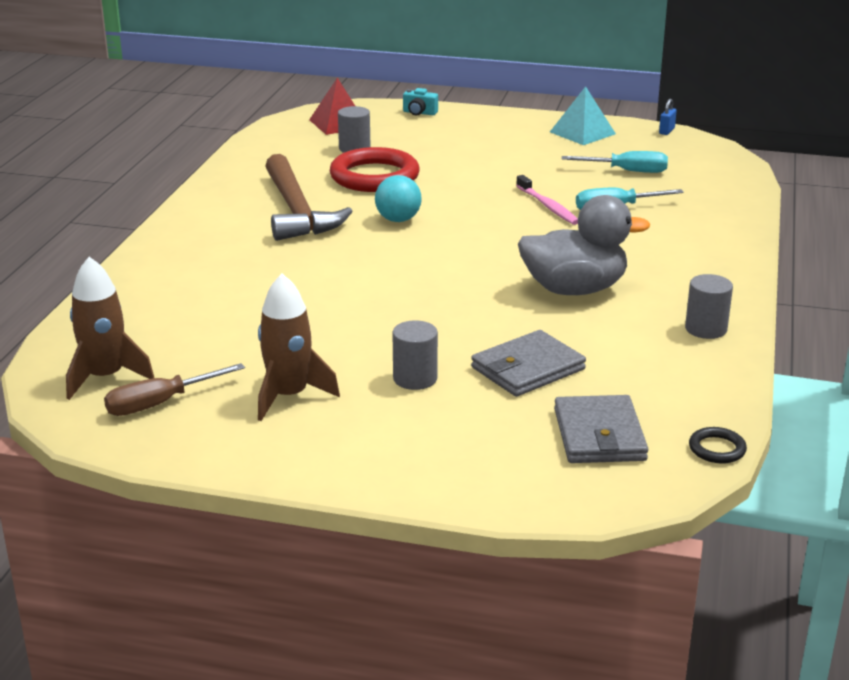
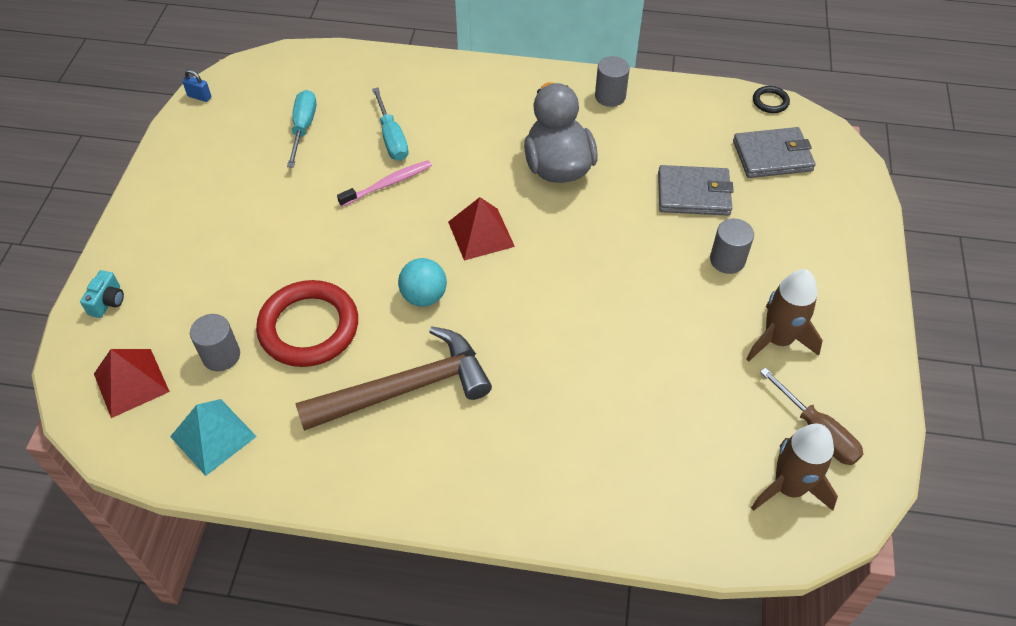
camera: 95 degrees left, 25 degrees up
grey wallet [471,330,586,397] -> grey wallet turned 45 degrees counterclockwise [658,165,734,216]
turquoise pyramid [550,86,616,145] -> turquoise pyramid moved to [170,399,257,476]
none -> red pyramid [448,197,515,260]

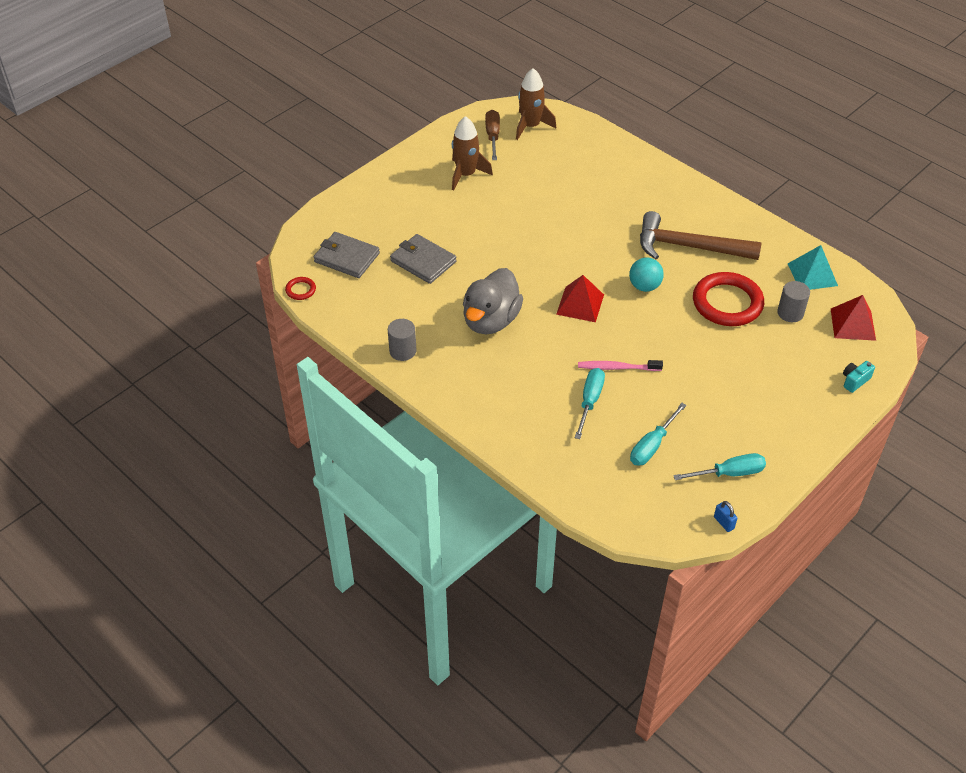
camera: 145 degrees left, 5 degrees down
grey cylinder [710,219,754,274] -> none
black ring [753,86,790,113] -> red ring [285,277,316,300]
none -> turquoise screwdriver [673,453,766,480]

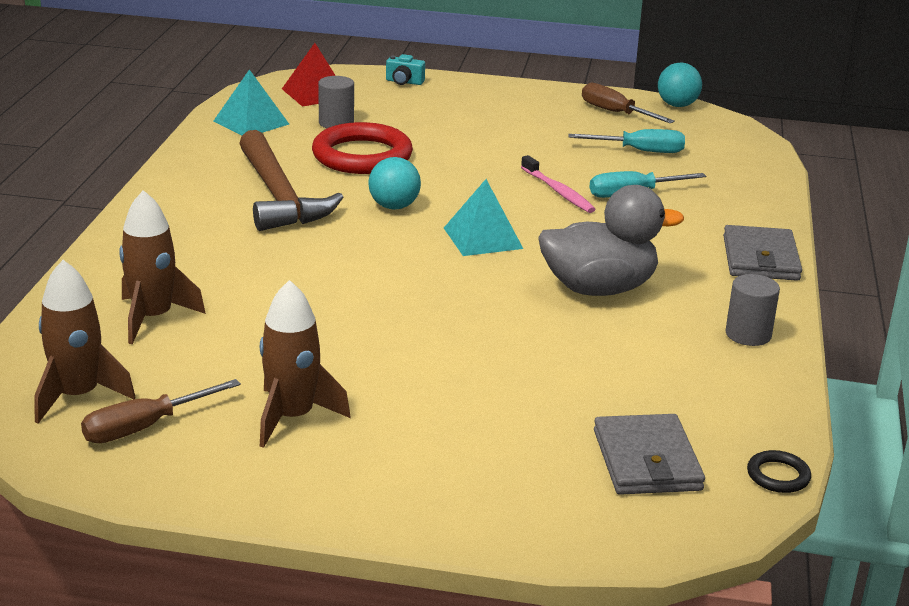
camera: 125 degrees left, 20 degrees down
red ring [285,277,316,300] -> black ring [747,450,811,493]
grey wallet [390,234,457,284] -> grey wallet moved to [723,225,802,281]
red pyramid [556,275,604,322] -> turquoise pyramid [444,179,523,256]
turquoise screwdriver [673,453,766,480] -> brown screwdriver [582,83,675,123]
blue padlock [714,501,737,532] -> turquoise ball [658,63,702,107]
none -> brown rocket [119,190,206,344]

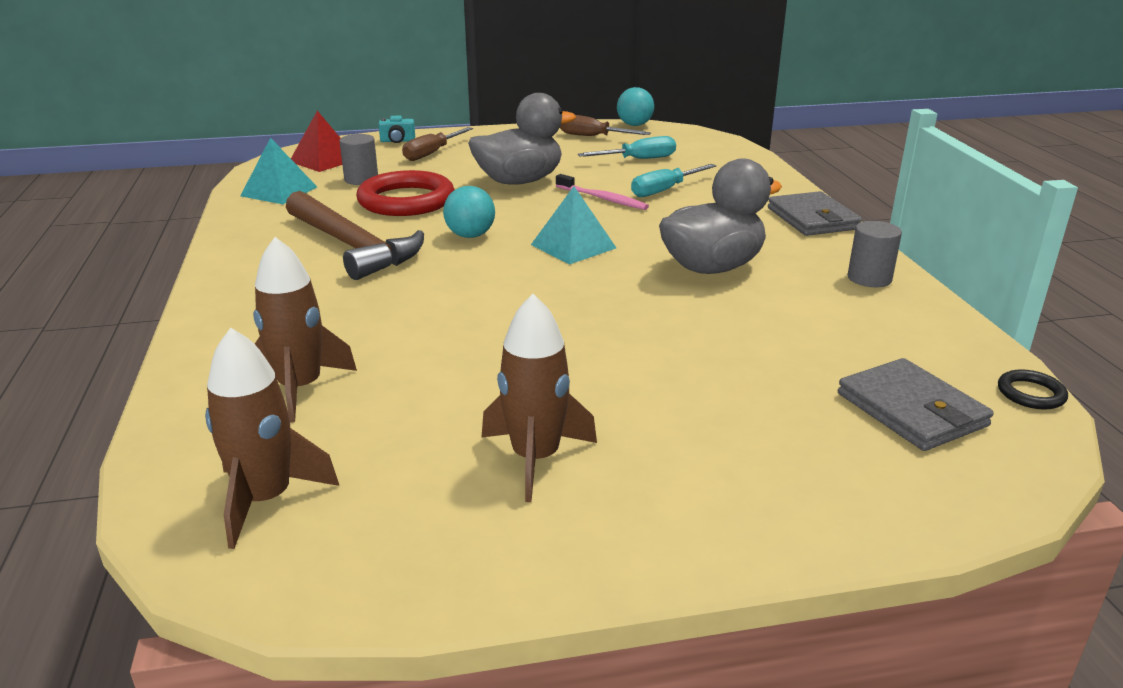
camera: 20 degrees left, 0 degrees up
brown screwdriver [81,379,241,443] -> brown screwdriver moved to [402,127,473,161]
none -> grey duck [468,93,576,185]

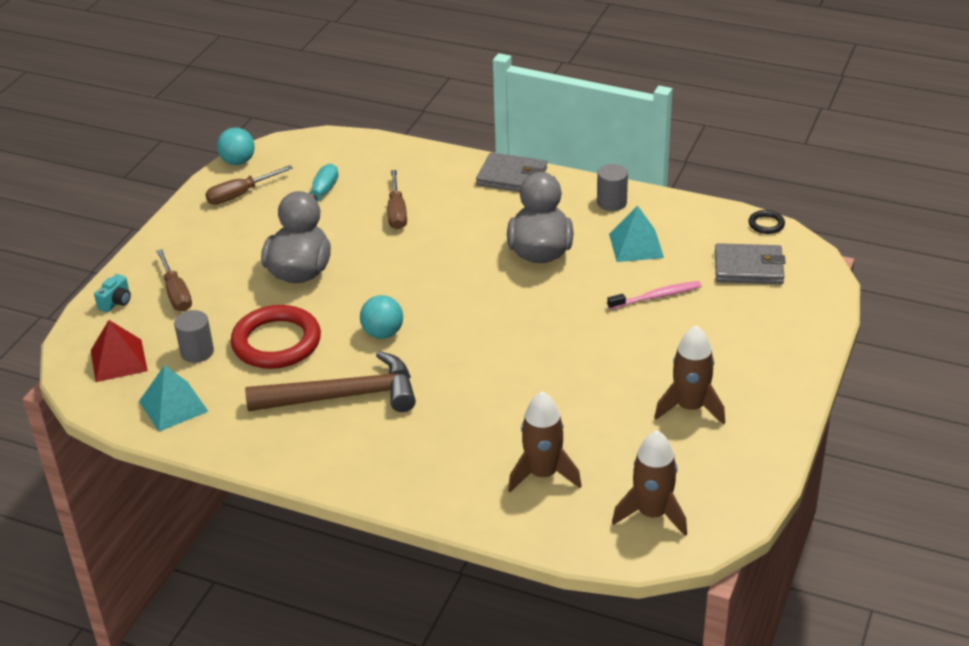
camera: 55 degrees left, 10 degrees up
turquoise pyramid [531,186,616,265] -> turquoise pyramid moved to [609,206,664,262]
pink toothbrush [556,174,649,210] -> pink toothbrush moved to [607,281,701,310]
turquoise screwdriver [631,164,716,197] -> brown screwdriver [388,170,407,230]

